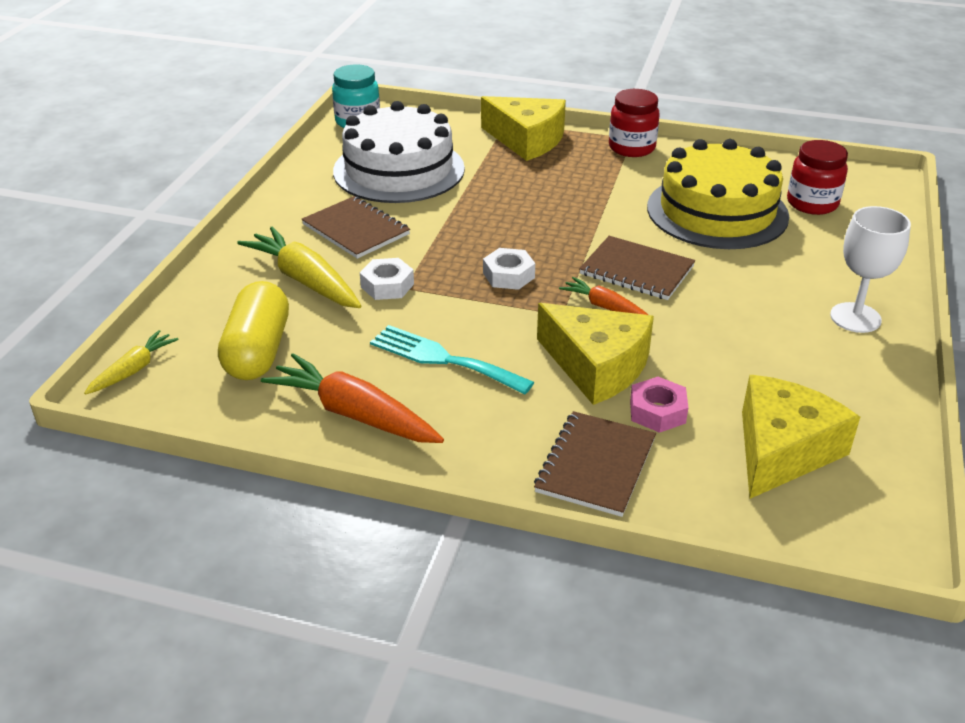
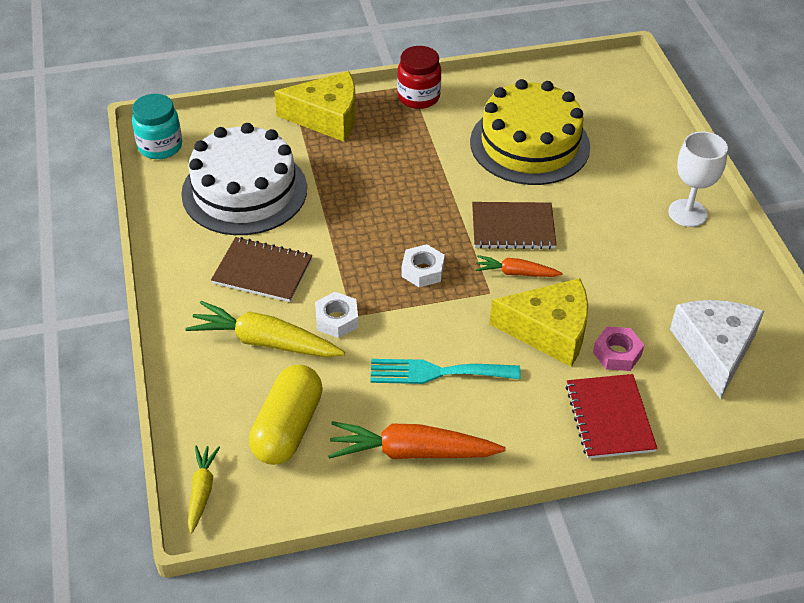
camera: 30 degrees left, 10 degrees up
yellow capsule [218,281,289,380] -> yellow capsule turned 45 degrees clockwise [249,365,323,465]
brown notebook [534,411,656,517] -> red notebook [566,374,658,459]
yellow cheese [742,375,860,499] -> white cheese [670,300,764,399]
red jar [787,140,848,215] -> none

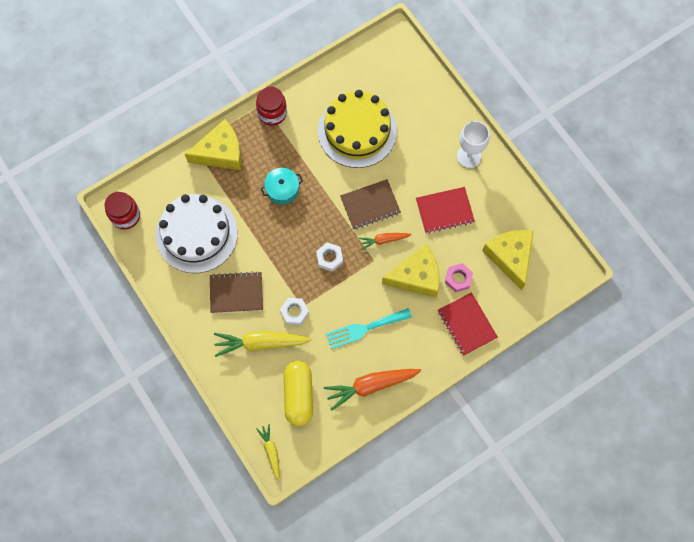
camera: 20 degrees left, 25 degrees up
turquoise jar [132,94,182,159] -> red jar [105,191,140,229]
white cheese [670,300,764,399] -> yellow cheese [482,230,533,290]
none -> turquoise pot [261,168,303,204]
none -> red notebook [416,187,475,234]

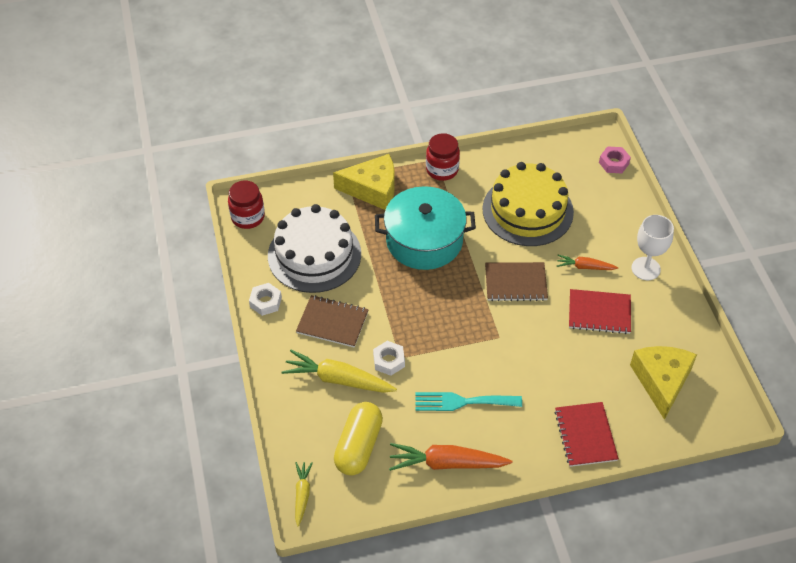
camera: 20 degrees right, 20 degrees down
turquoise pot [261,168,303,204] -> turquoise pot [375,186,476,270], size x2.04
white nut [316,242,343,272] -> white nut moved to [249,283,282,316]
orange carrot [359,233,412,250] -> orange carrot moved to [557,255,618,270]
yellow cheese [382,244,440,297] -> none
pink nut [445,263,473,292] -> pink nut moved to [599,146,631,173]

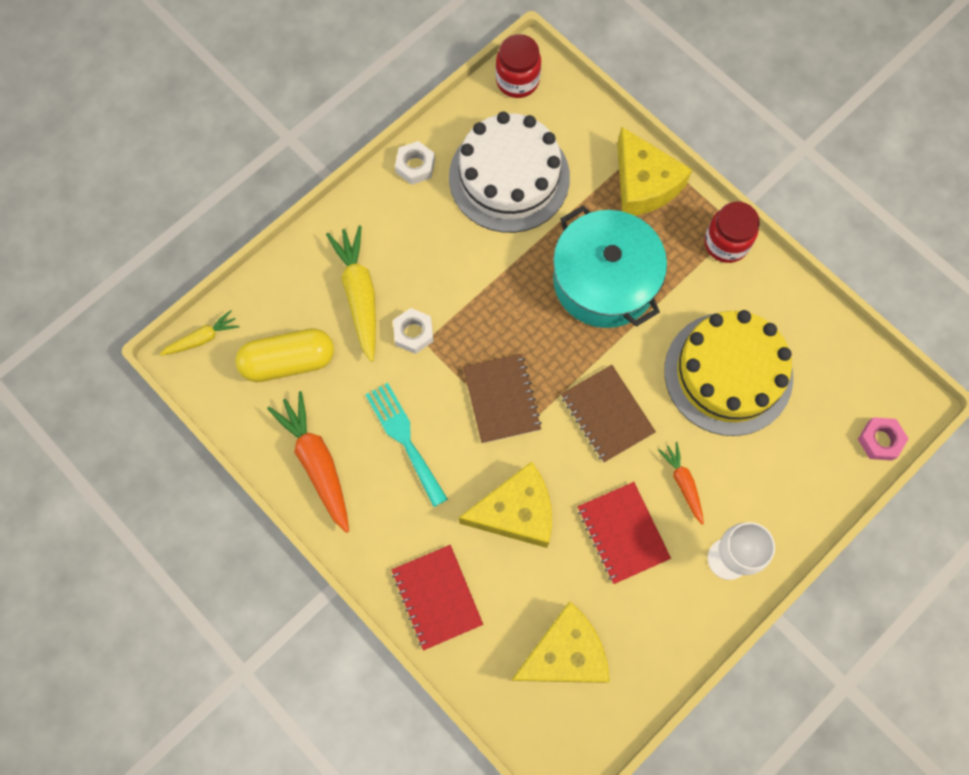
camera: 60 degrees right, 20 degrees up
brown notebook [296,295,369,347] -> brown notebook moved to [463,353,542,443]
red notebook [555,402,619,467] -> red notebook turned 75 degrees counterclockwise [391,545,483,650]
none -> yellow cheese [459,462,552,548]

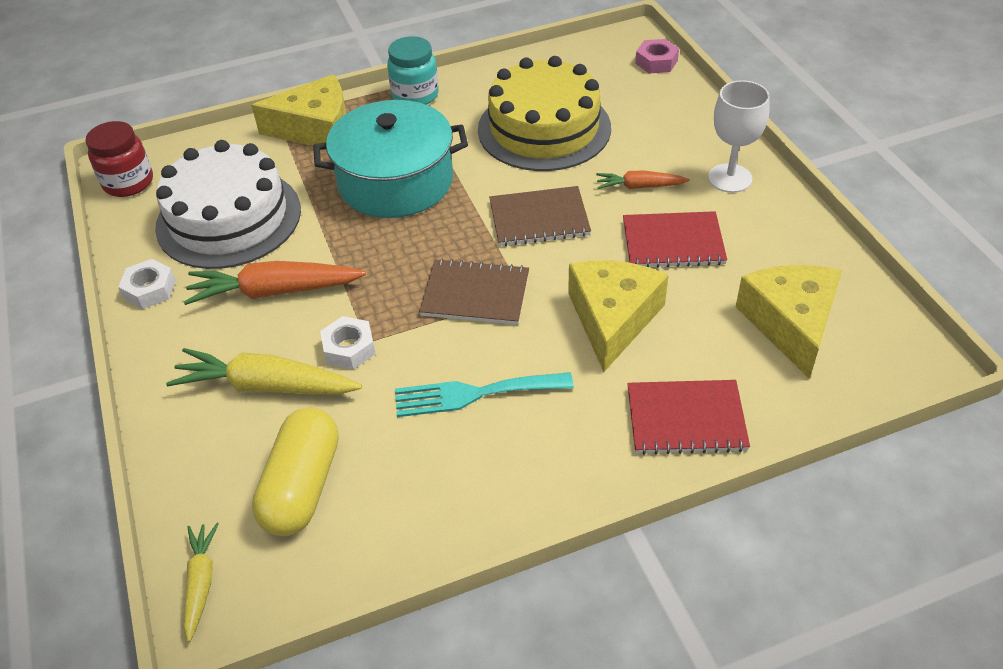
camera: 65 degrees left, 25 degrees down
orange carrot [267,391,349,533] -> orange carrot moved to [184,261,366,305]
red jar [704,202,760,263] -> turquoise jar [387,36,439,105]

